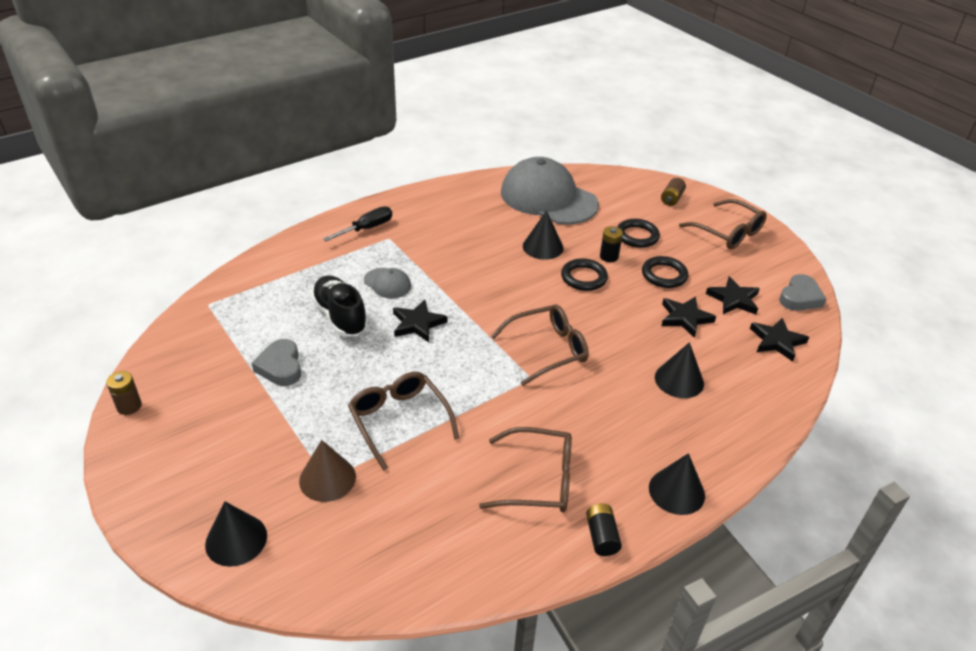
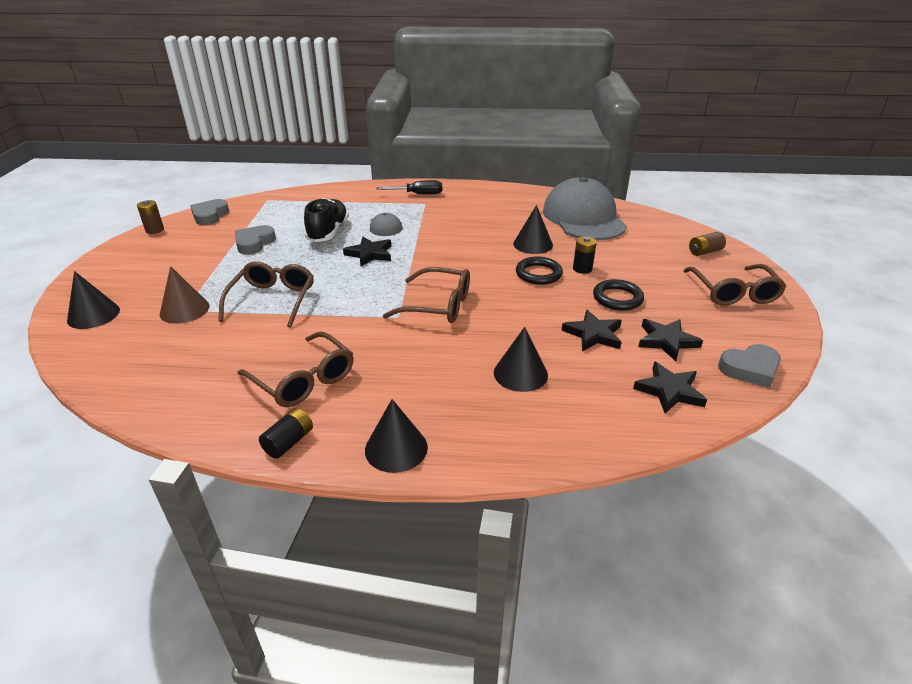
camera: 40 degrees right, 5 degrees down
black ring [617,219,660,248] -> none
none -> grey heart [190,199,229,225]

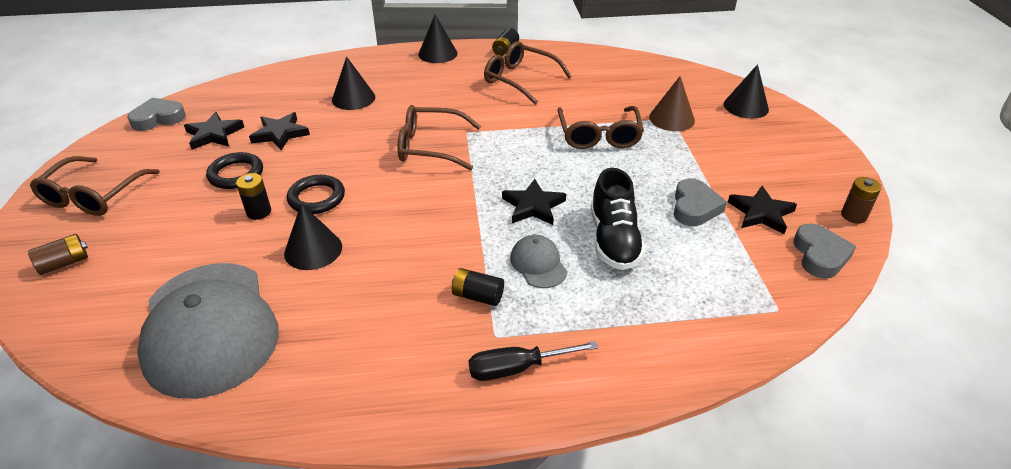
camera: 170 degrees right, 5 degrees up
black star [633,361,707,414] -> black star moved to [728,186,797,234]
brown glasses [683,264,787,306] -> brown glasses turned 150 degrees counterclockwise [30,156,160,216]
none -> black battery [452,268,504,306]

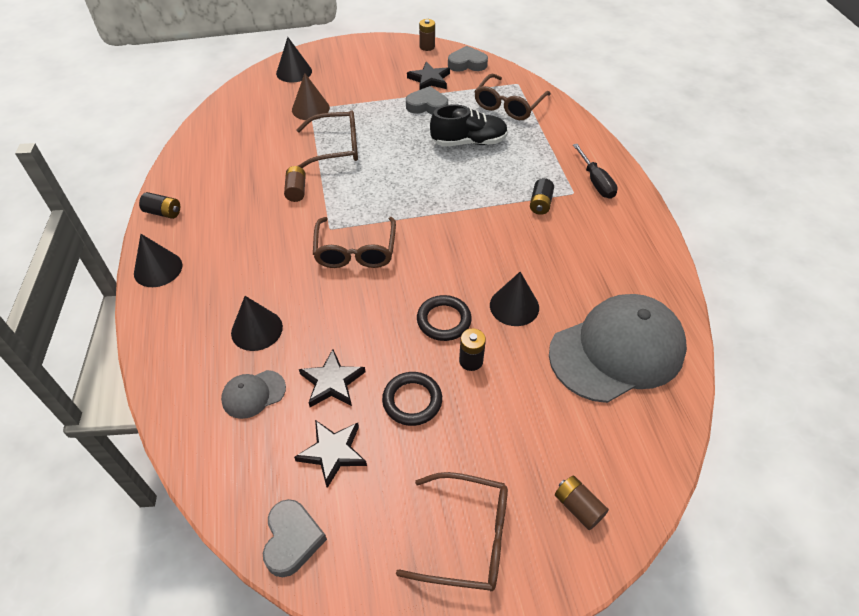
camera: 95 degrees left, 10 degrees up
grey heart [127,98,186,131] -> grey heart turned 150 degrees counterclockwise [263,499,327,577]
brown glasses [484,41,572,105] -> brown glasses moved to [474,73,551,120]
black star [502,179,566,225] -> none
grey cap [510,235,567,288] -> grey cap moved to [221,370,286,419]
none -> brown battery [284,166,306,202]

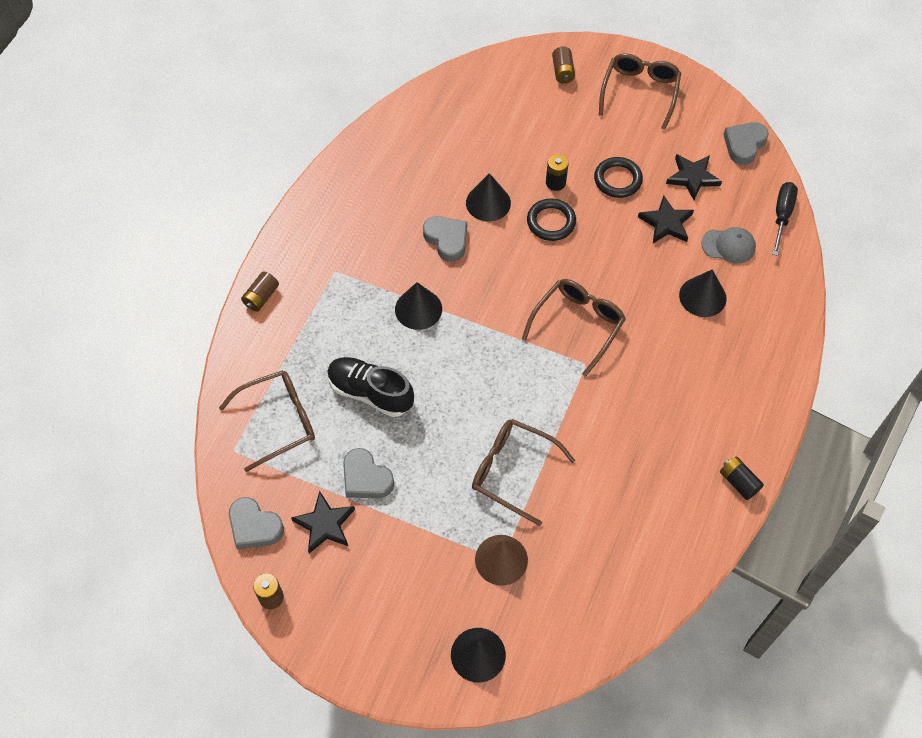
camera: 145 degrees left, 10 degrees up
black cone [134,234,182,287] -> black cone moved to [395,282,442,330]
brown battery [284,166,306,202] -> brown battery moved to [241,272,279,312]
brown glasses [396,472,508,591] -> brown glasses turned 60 degrees clockwise [599,53,681,130]
black battery [530,178,554,215] -> none
grey cap [549,294,687,403] -> none
black screwdriver [573,144,618,199] -> black screwdriver moved to [772,182,798,256]
none -> grey heart [423,216,467,262]

